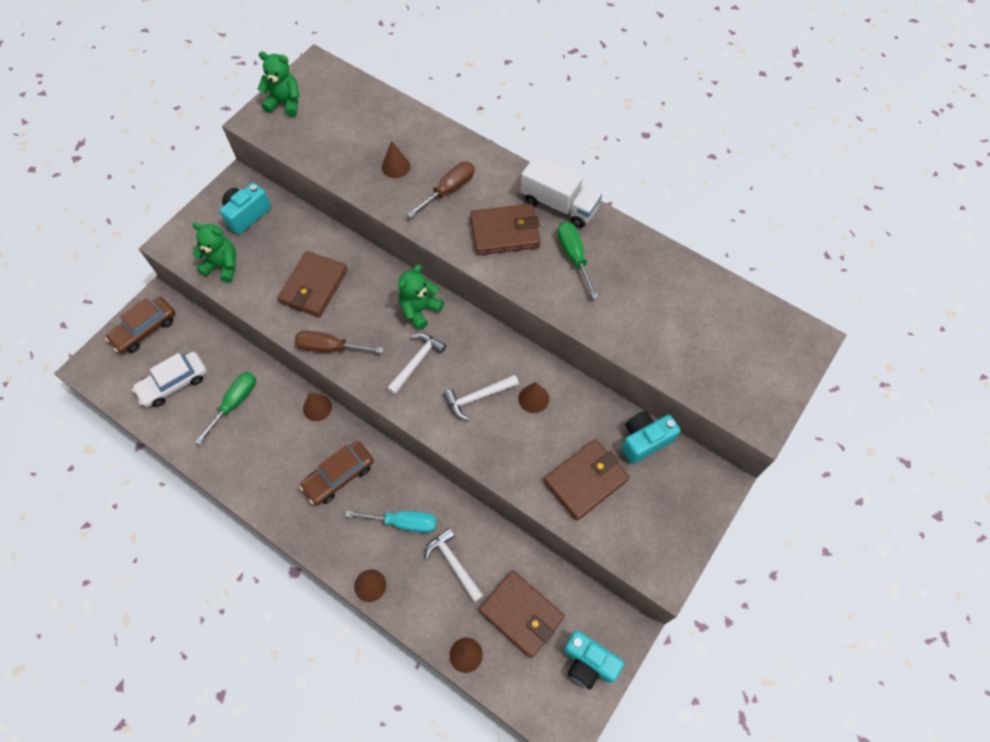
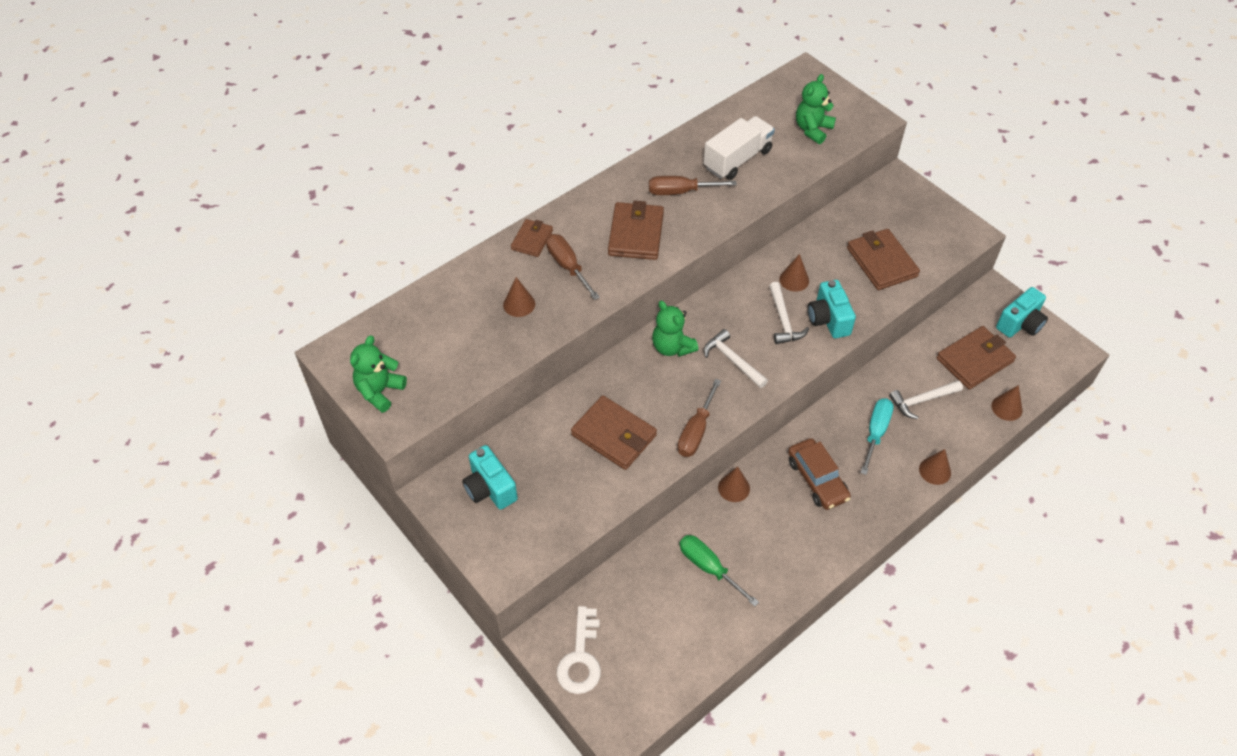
camera: 75 degrees left, 10 degrees down
brown car [105,296,176,354] -> white key [556,606,601,694]
white car [132,352,207,407] -> none
green teddy bear [192,222,236,283] -> green teddy bear moved to [796,74,836,144]
white truck [521,155,602,228] -> white truck moved to [704,116,775,180]
green screwdriver [558,222,599,299] -> brown screwdriver [649,176,737,195]
turquoise camera [621,411,681,464] -> turquoise camera moved to [808,280,856,338]
none -> brown wallet [511,219,553,257]

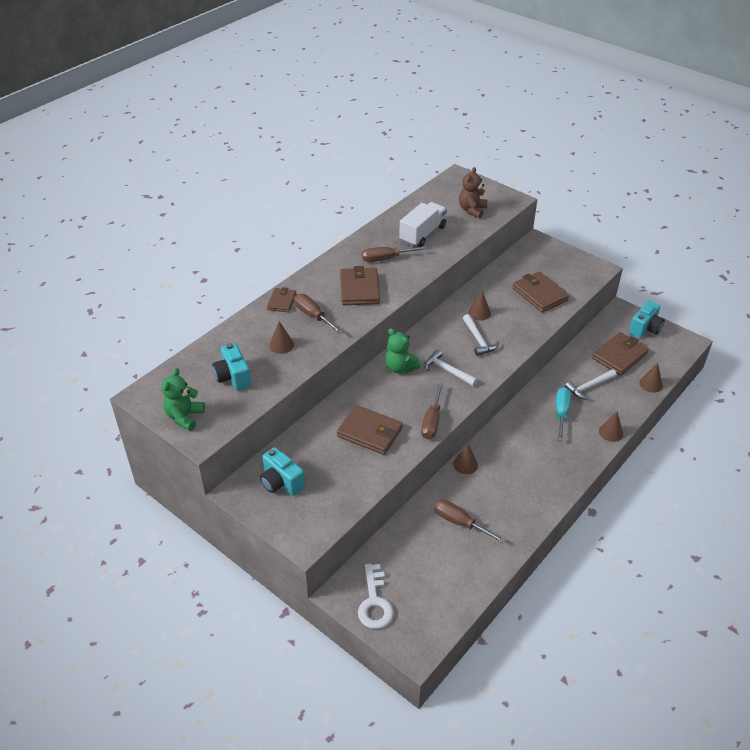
camera: 10 degrees left, 10 degrees down
green screwdriver [679,535,759,607] -> brown screwdriver [434,499,505,543]
brown car [788,438,851,510] -> none
green teddy bear [796,74,836,144] -> brown teddy bear [459,167,488,218]
turquoise camera [808,280,856,338] -> turquoise camera moved to [212,343,251,391]

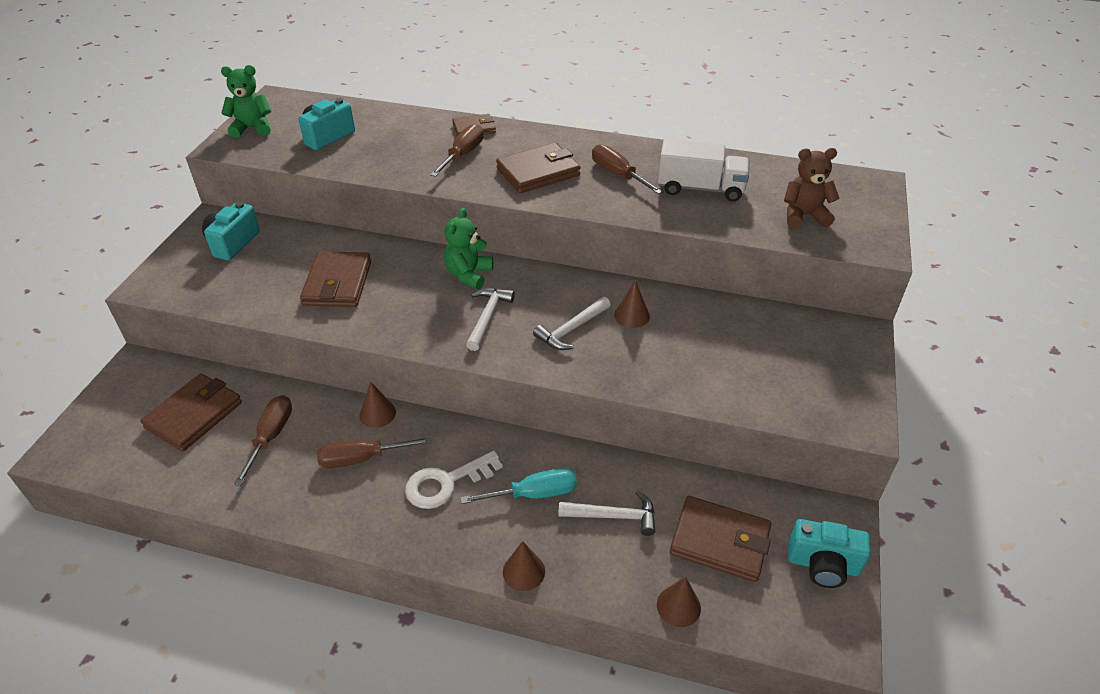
camera: 65 degrees right, 0 degrees up
brown cone [269,321,294,354] -> none
white key [358,564,394,629] -> white key moved to [405,451,503,509]
brown screwdriver [421,383,443,439] -> brown screwdriver moved to [317,437,431,468]
brown wallet [513,271,569,312] -> brown wallet moved to [140,373,242,452]
white hammer [565,369,617,400] -> white hammer turned 150 degrees clockwise [558,491,656,536]

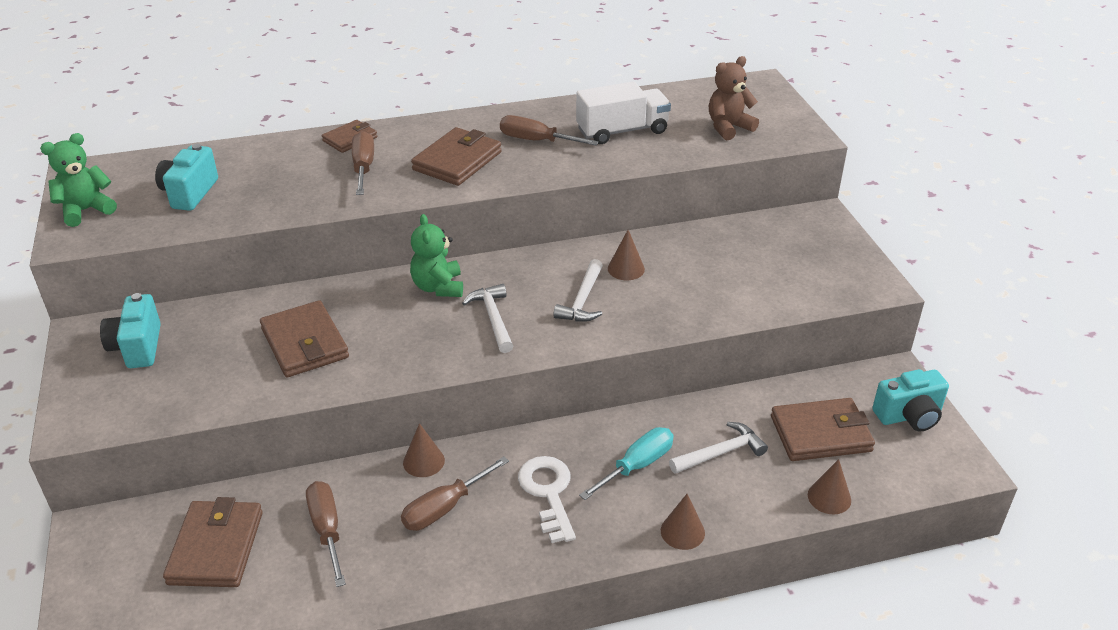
camera: 30 degrees left, 5 degrees down
white key [405,451,503,509] -> white key turned 135 degrees clockwise [518,456,576,543]

